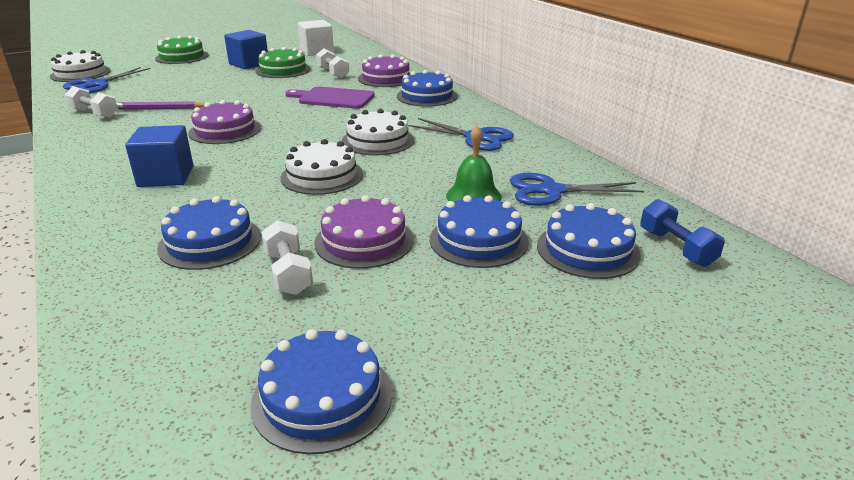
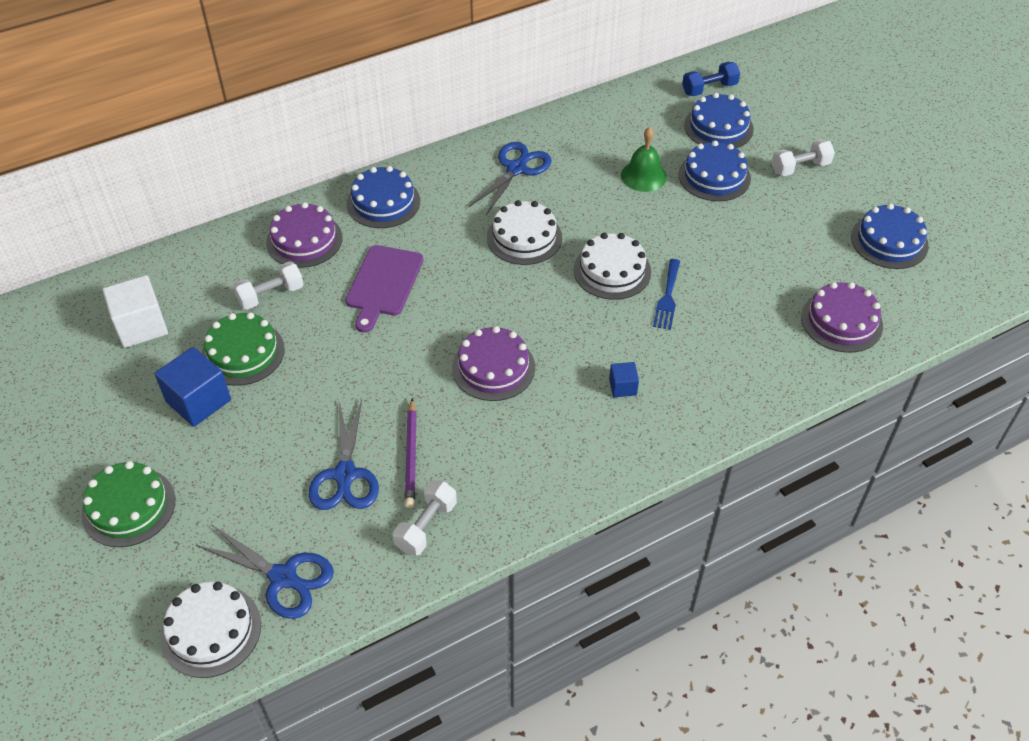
camera: 90 degrees left, 20 degrees up
blue cube [125,125,193,187] -> blue cube [609,362,639,397], size x0.52
blue cake [157,196,261,270] -> none
white dumbbell [261,220,313,295] -> white dumbbell moved to [771,139,835,176]
purple cake [314,195,413,269] -> purple cake moved to [801,282,883,353]
blue scissors [510,173,644,206] -> blue scissors moved to [309,399,379,510]
none -> blue fork [653,259,680,330]

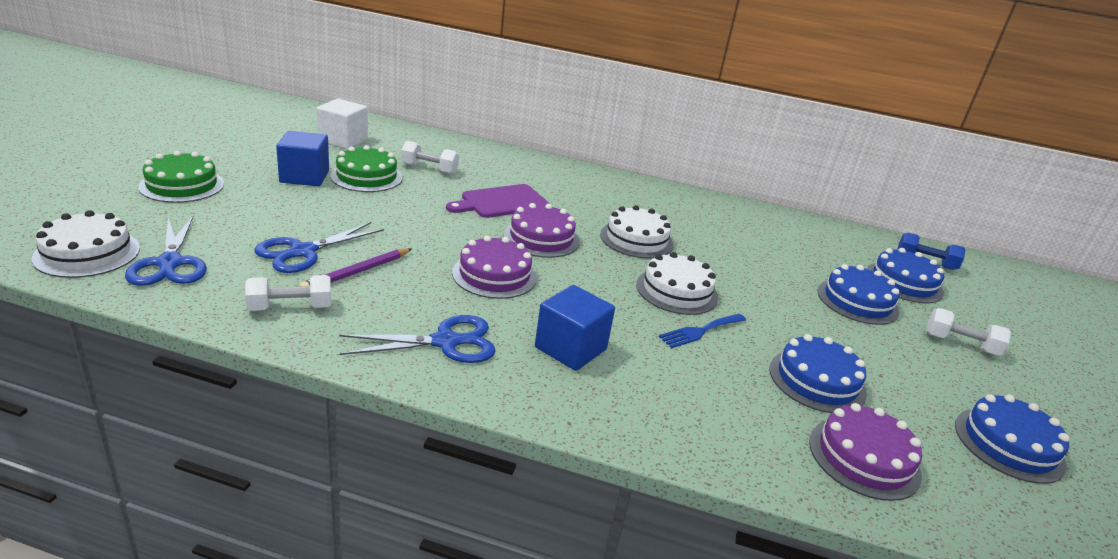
camera: 40 degrees right, 20 degrees down
purple cake [266,202,343,268] -> purple cake moved to [503,203,580,258]
blue cake [347,166,420,228] -> blue cake moved to [769,334,867,413]
blue scissors [469,142,552,215] -> blue scissors moved to [339,315,496,363]
blue cube [609,362,639,397] -> blue cube [535,285,615,371], size x1.92
green bell [621,127,667,192] -> none

